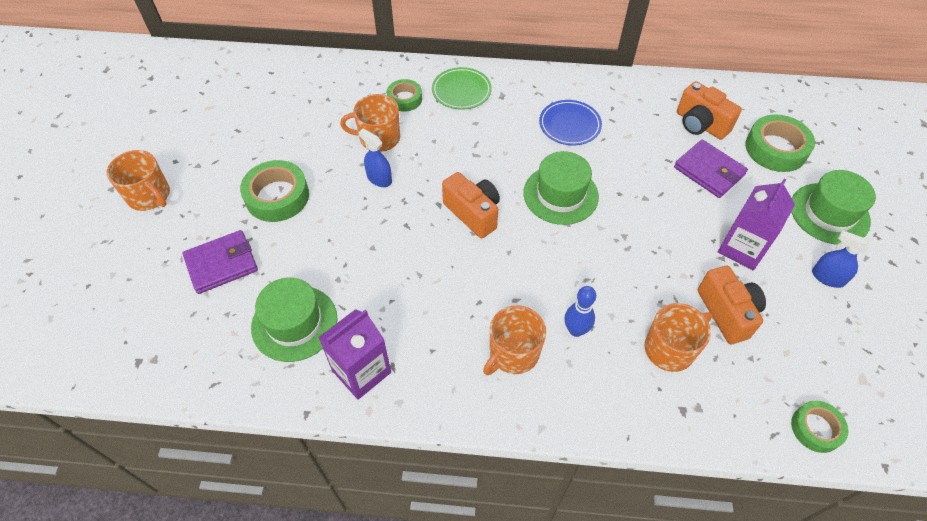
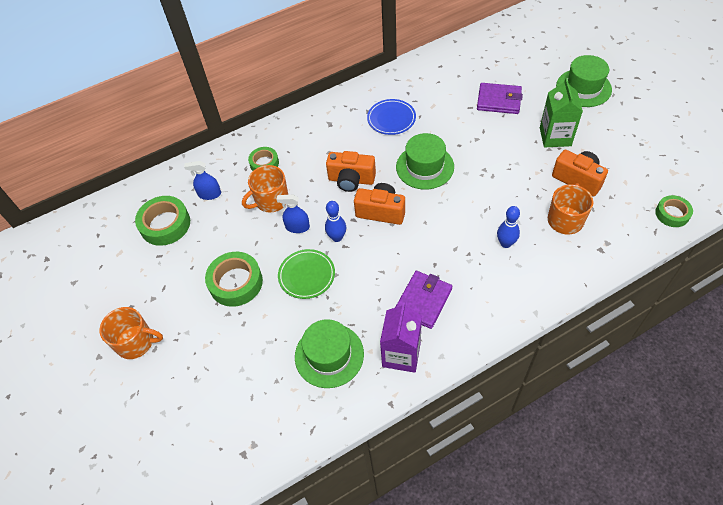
camera: 30 degrees left, 0 degrees up
purple wallet [182,230,258,294] -> purple wallet moved to [395,271,452,329]
green plate [432,67,492,110] -> green plate moved to [278,249,335,299]
orange mug [483,305,546,375] -> none
orange camera [677,81,742,140] -> orange camera moved to [326,151,376,192]
purple carton [718,178,795,270] -> green carton [540,78,583,147]
green tape [745,115,815,172] -> green tape moved to [135,196,190,246]
blue spray bottle [812,230,870,288] -> blue spray bottle moved to [184,161,221,200]
none -> blue bowling pin [325,201,346,242]

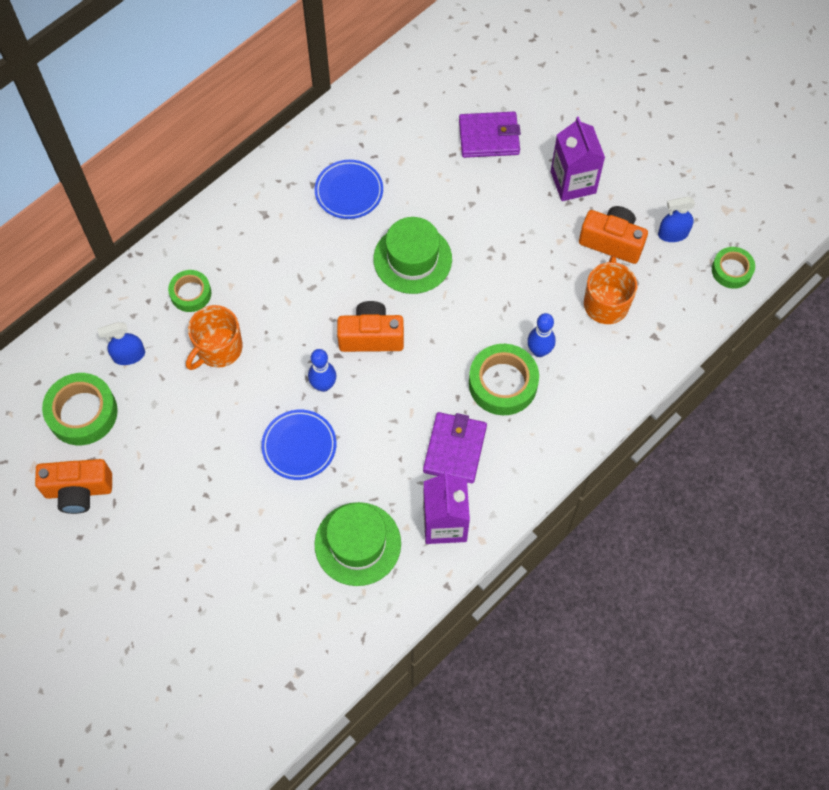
camera: 20 degrees left, 10 degrees up
orange mug [100,307,163,359] -> none
green tape [205,252,263,307] -> green tape moved to [469,344,539,415]
blue spray bottle [276,195,310,233] -> blue spray bottle moved to [658,197,695,242]
green plate [278,249,335,299] -> blue plate [261,410,336,480]
orange camera [326,151,376,192] -> orange camera moved to [35,459,112,514]
green carton [540,78,583,147] -> purple carton [551,116,605,201]
green hat [556,55,612,107] -> none

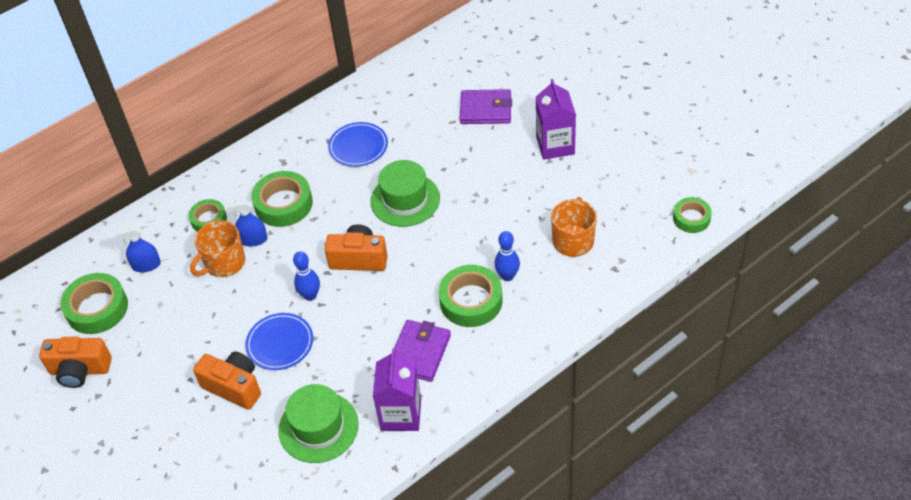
camera: 10 degrees right, 15 degrees down
orange camera [579,206,648,264] -> orange camera moved to [193,351,261,410]
blue spray bottle [658,197,695,242] -> blue spray bottle moved to [227,200,268,247]
none -> green tape [251,171,313,227]

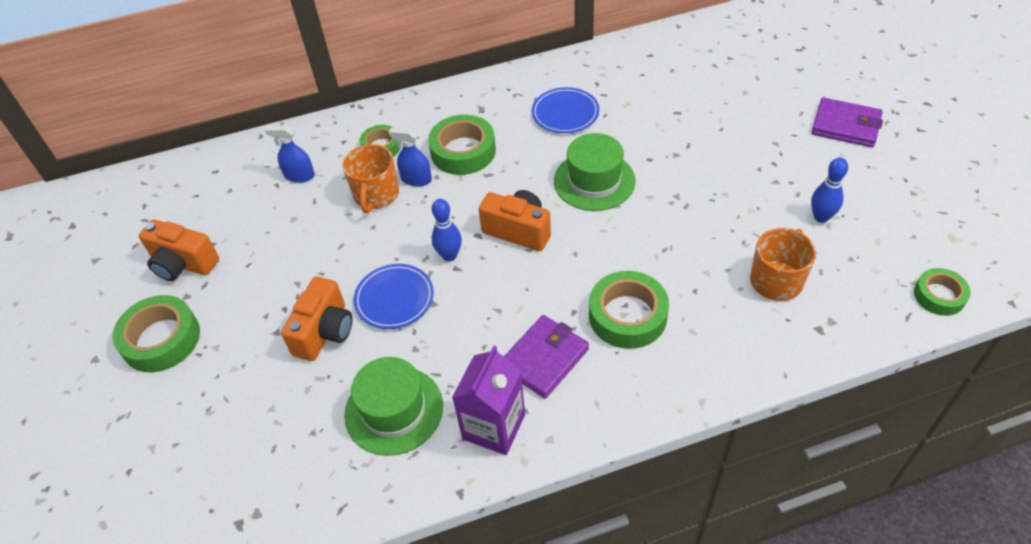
camera: 20 degrees right, 0 degrees up
green tape [60,273,128,334] -> green tape moved to [112,295,200,372]
orange mug [190,220,245,277] -> orange mug turned 60 degrees counterclockwise [343,144,399,213]
orange camera [193,351,261,410] -> orange camera turned 60 degrees clockwise [281,277,353,361]
purple wallet [460,89,512,124] -> purple wallet moved to [812,98,883,147]
blue bowling pin [495,231,520,281] -> blue bowling pin moved to [811,158,848,223]
purple carton [536,79,576,160] -> none

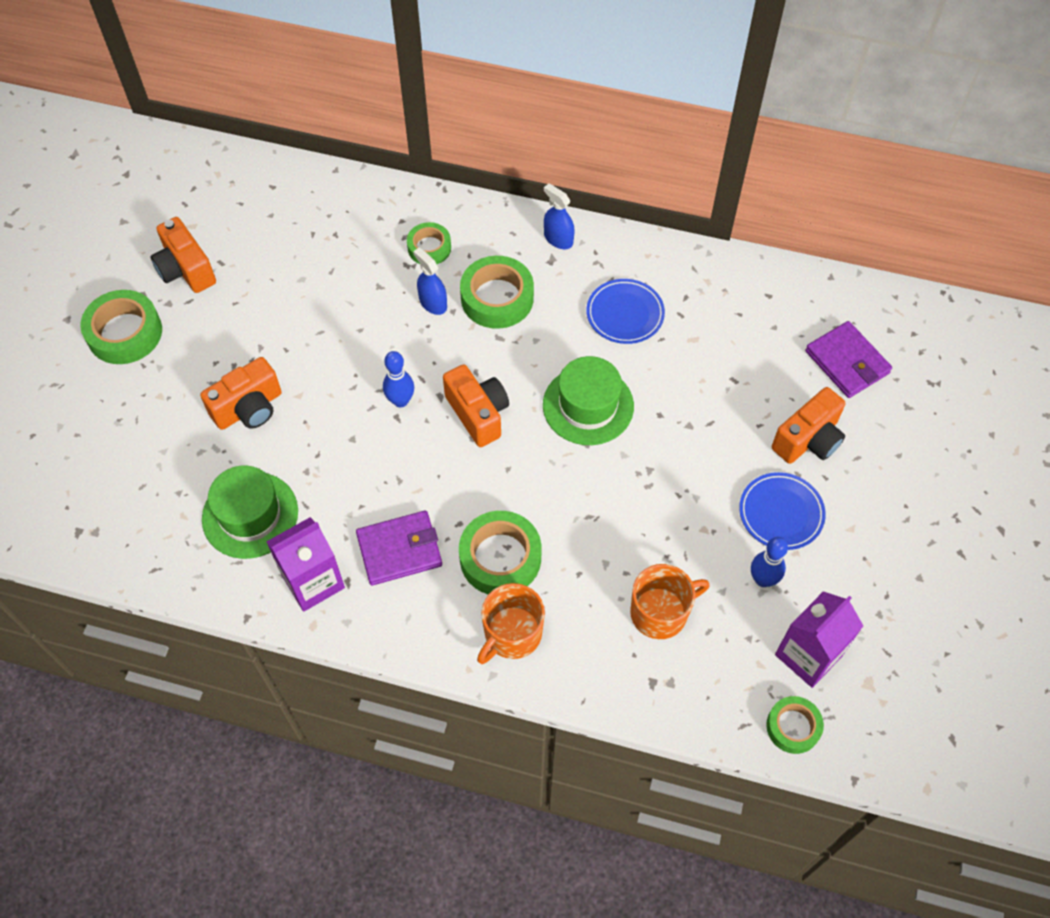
camera: 30 degrees right, 10 degrees up
blue spray bottle [265,125,315,183] -> blue spray bottle moved to [544,183,575,249]
orange mug [343,144,399,213] -> orange mug moved to [477,583,545,664]
blue plate [354,264,434,329] -> blue plate moved to [739,472,826,550]
purple wallet [812,98,883,147] -> purple wallet moved to [805,321,892,398]
none -> orange camera [772,387,845,464]
none -> purple carton [775,591,863,688]

